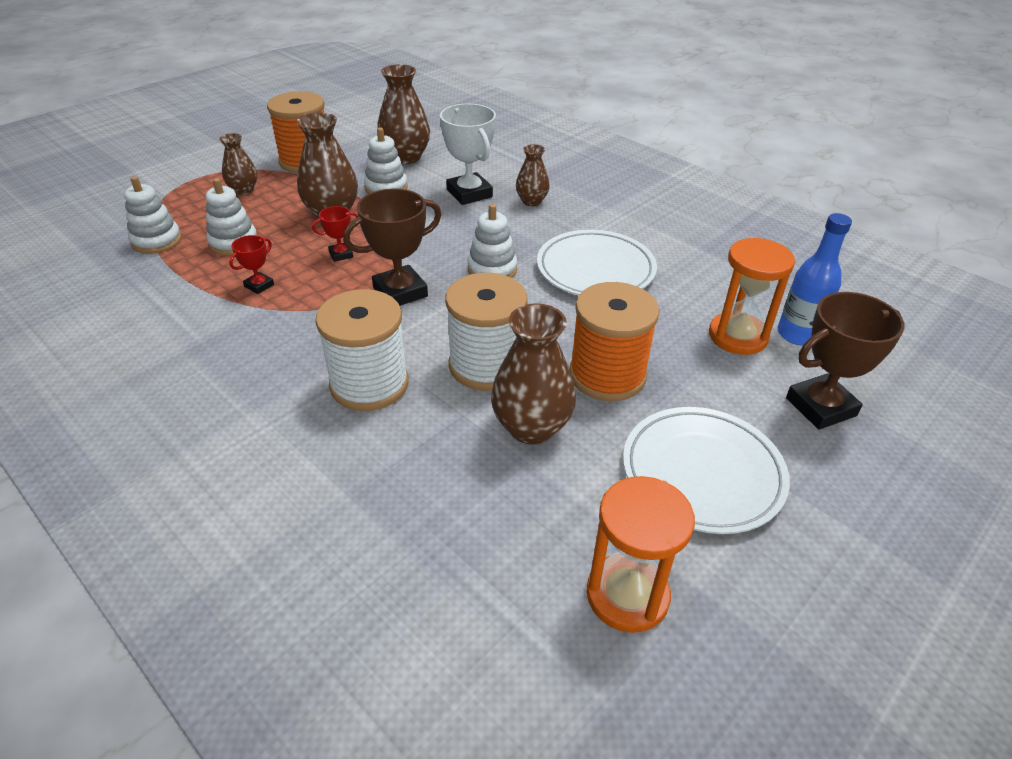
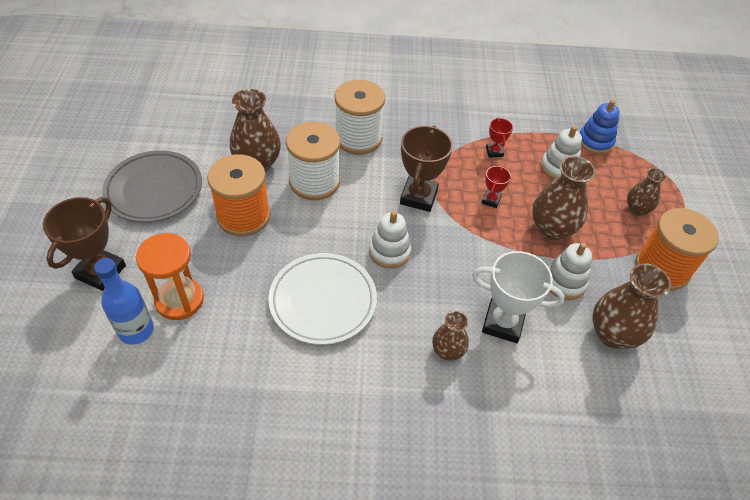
camera: 135 degrees right, 10 degrees up
white stacking toy [124,176,182,254] -> blue stacking toy [580,100,620,154]
orange hourglass [587,476,695,633] -> none
white plate [623,407,790,534] -> grey plate [102,150,202,222]

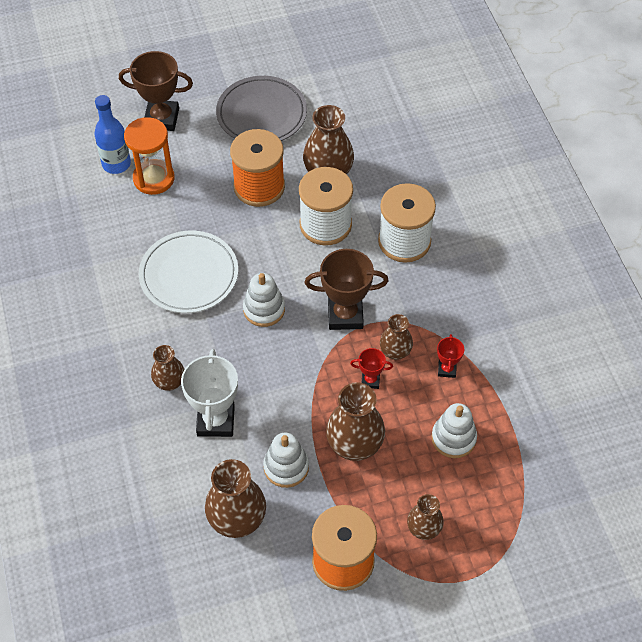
camera: 75 degrees right, 5 degrees up
red trophy [486,118,513,158] -> red trophy turned 60 degrees counterclockwise [437,334,464,378]
blue stacking toy [580,100,620,154] -> none
none -> brown vase [380,314,413,360]

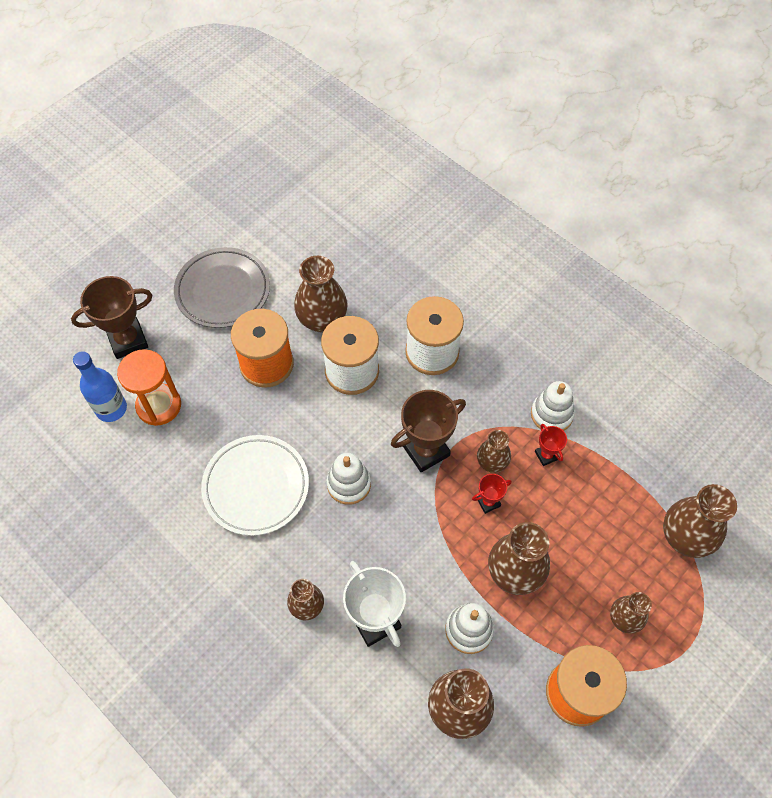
camera: 30 degrees left, 5 degrees up
white stacking toy [431,403,477,458] -> white stacking toy moved to [531,381,575,431]
none -> brown vase [663,484,737,558]

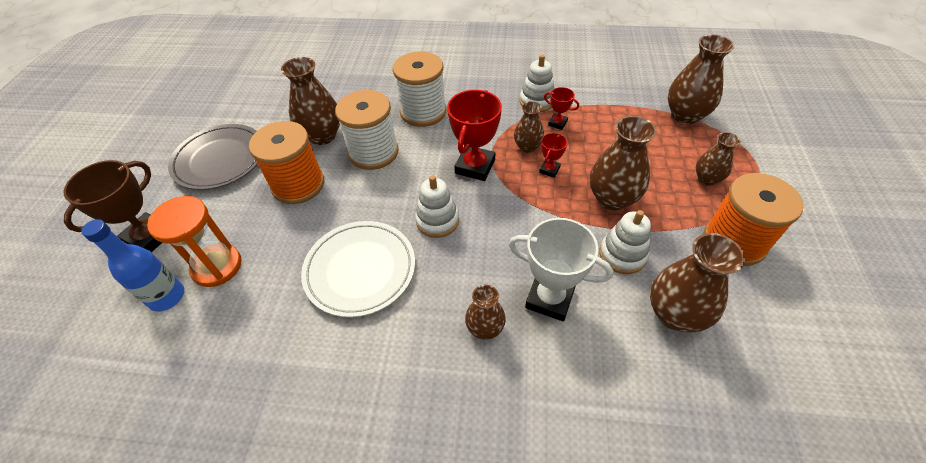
camera: 35 degrees left, 10 degrees down
brown trophy [391,390,466,472] -> red trophy [447,90,502,181]

